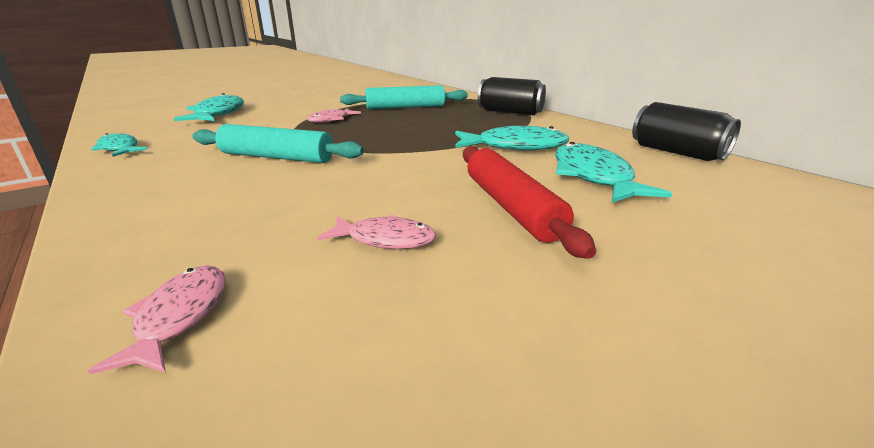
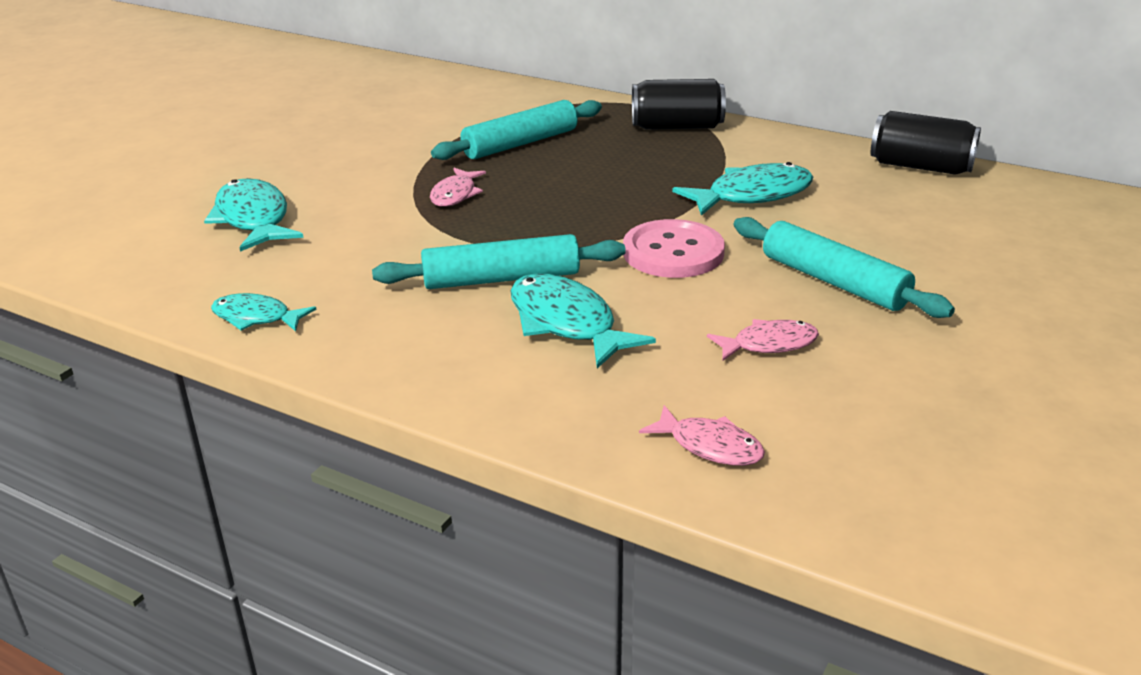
camera: 25 degrees left, 5 degrees up
pink fish [88,265,226,374] -> pink fish turned 150 degrees clockwise [639,405,765,466]
red rolling pin [463,146,596,259] -> turquoise rolling pin [734,217,955,318]
turquoise fish [555,142,672,203] -> turquoise fish moved to [511,274,656,368]
none -> pink button [623,219,725,278]

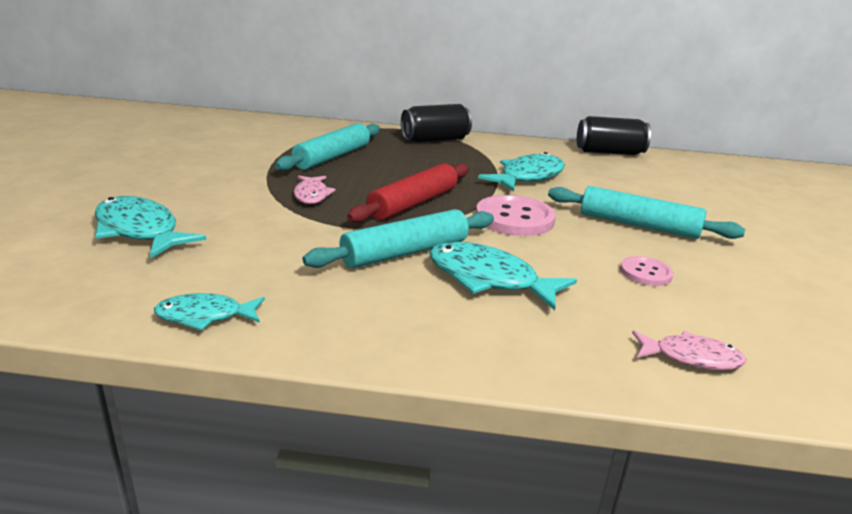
camera: 25 degrees left, 5 degrees down
pink fish [707,319,819,361] -> pink button [620,256,674,286]
none -> red rolling pin [347,163,469,223]

